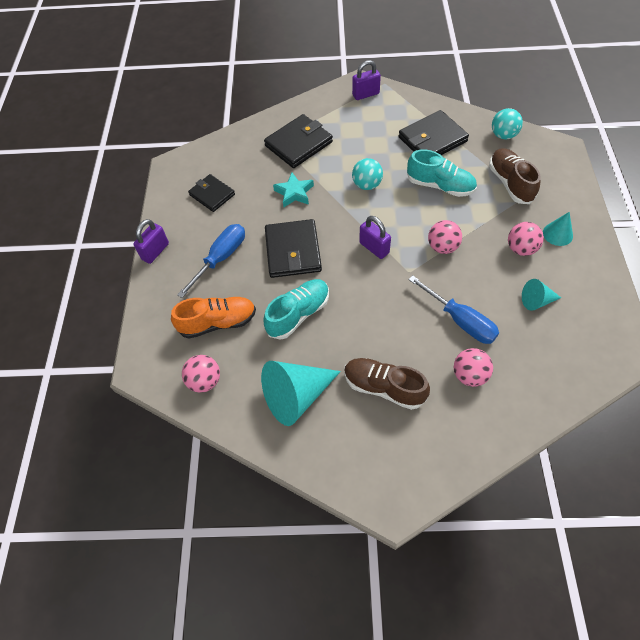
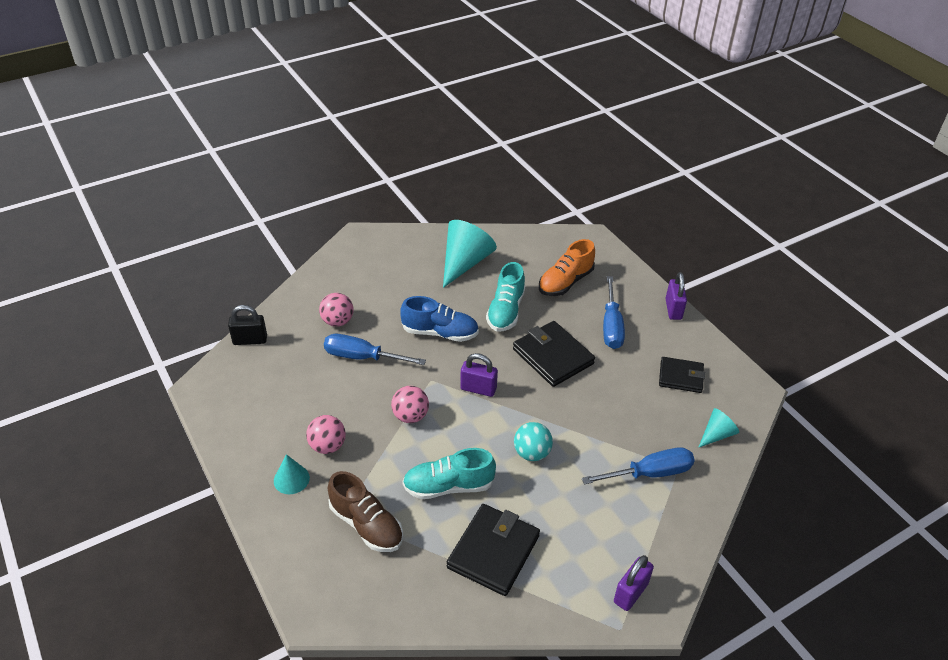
camera: 145 degrees right, 15 degrees down
pink ball [182,355,220,393] -> none
black wallet [264,114,333,168] -> blue screwdriver [582,447,695,484]
turquoise star [273,172,314,207] -> none
brown shoe [344,358,430,410] -> none
turquoise ball [492,108,523,140] -> none
turquoise cone [522,279,561,311] -> turquoise cone moved to [698,408,739,448]
none -> black padlock [228,305,267,345]
none -> blue shoe [400,296,479,342]

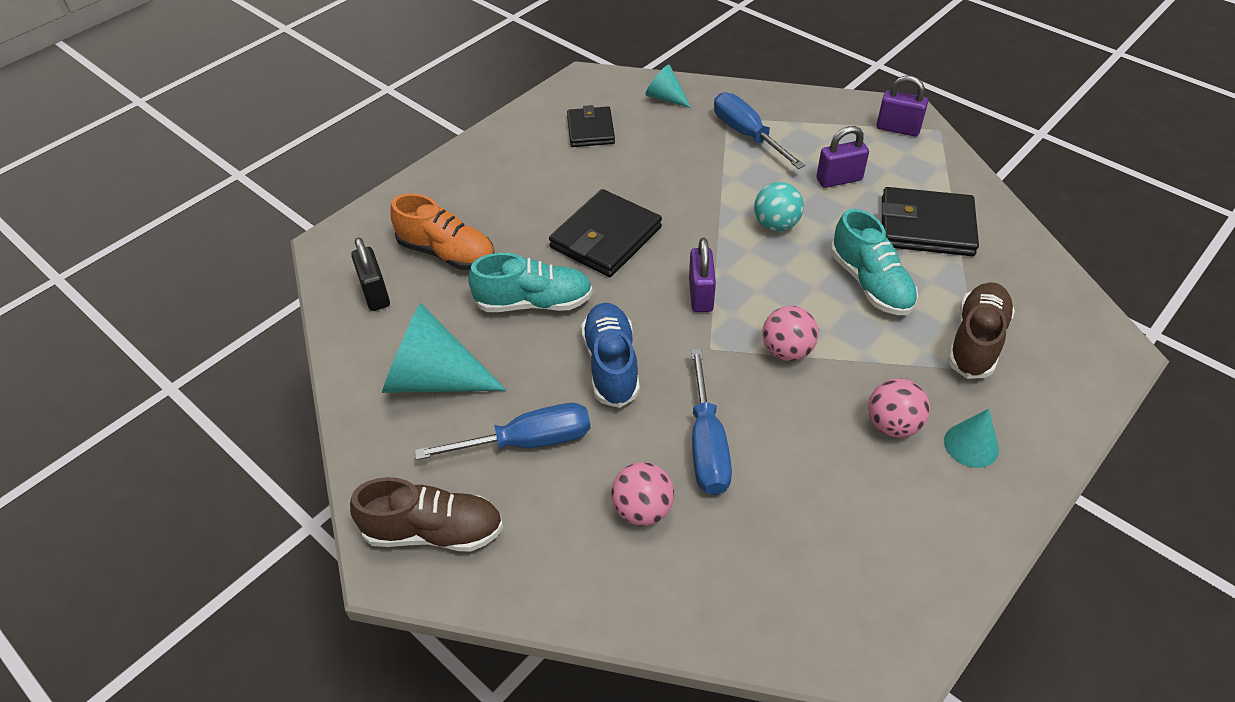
camera: 105 degrees left, 5 degrees up
black padlock [228,305,267,345] -> black padlock moved to [351,237,390,311]
blue screwdriver [603,276,625,349] -> blue screwdriver moved to [415,403,590,460]
purple padlock [665,272,687,320] -> purple padlock moved to [817,126,869,188]
none -> brown shoe [350,477,503,551]

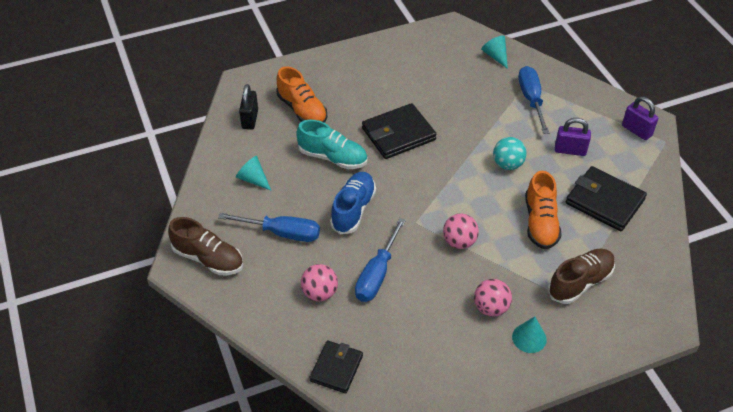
camera: 25 degrees right, 0 degrees up
turquoise cone [382,303,506,393] -> turquoise cone [236,156,271,190], size x0.52
black wallet [567,105,615,147] -> black wallet moved to [309,340,363,393]
purple padlock [689,238,716,312] -> none
turquoise shoe [831,209,918,315] -> orange shoe [525,171,561,249]

